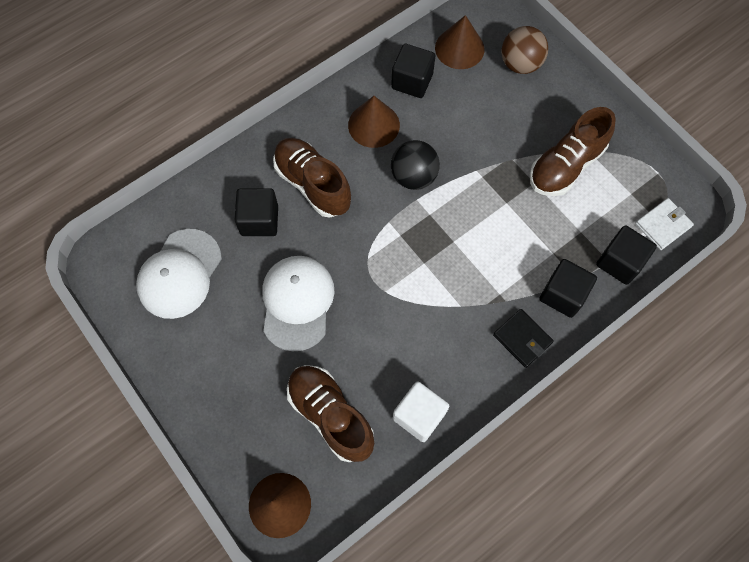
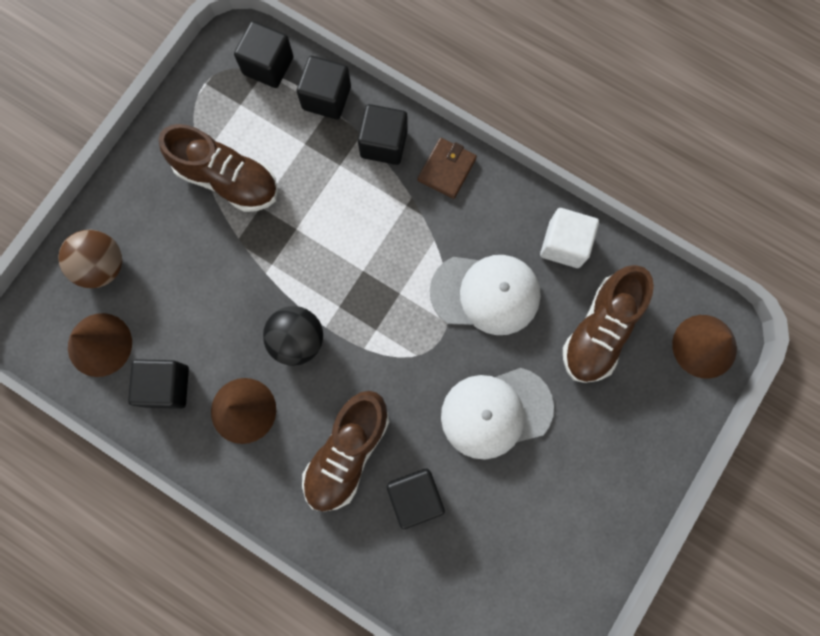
camera: 110 degrees left, 10 degrees up
white cap [136,229,222,319] -> white cap moved to [430,255,541,335]
black wallet [493,309,554,368] -> brown wallet [418,138,477,199]
white wallet [635,198,694,250] -> black cube [234,21,293,88]

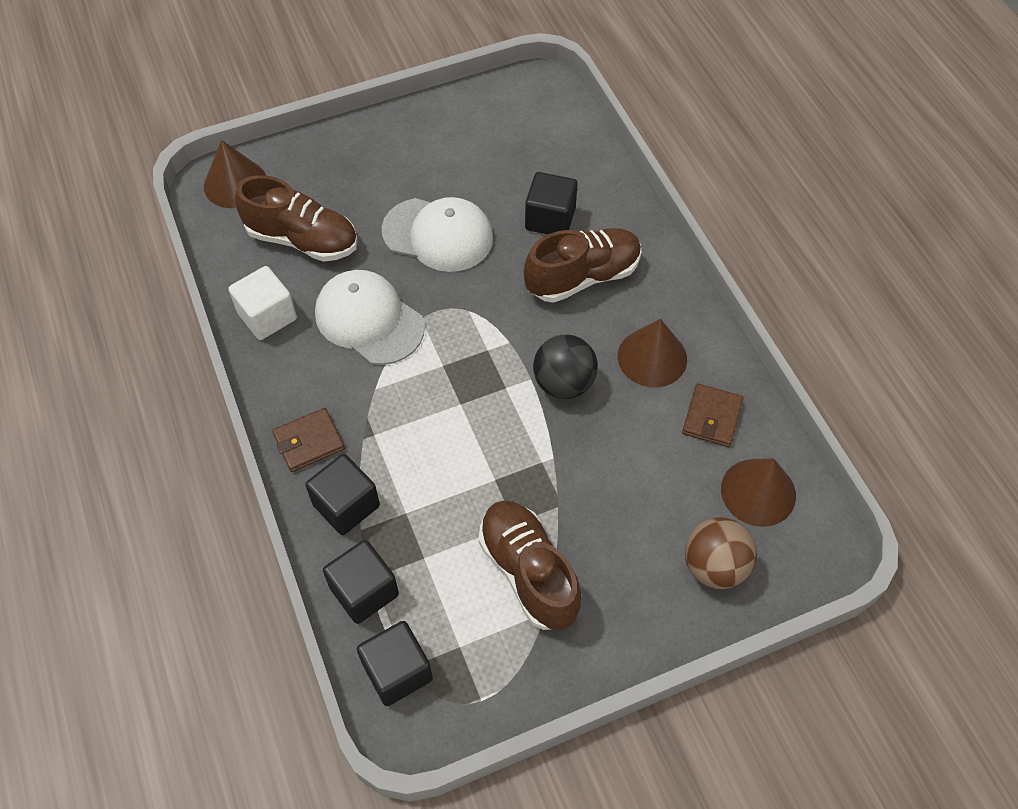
camera: 145 degrees left, 20 degrees down
black cube [128,359,189,409] -> brown wallet [682,383,744,447]
brown shoe [563,265,654,383] -> brown shoe turned 45 degrees clockwise [235,175,358,262]

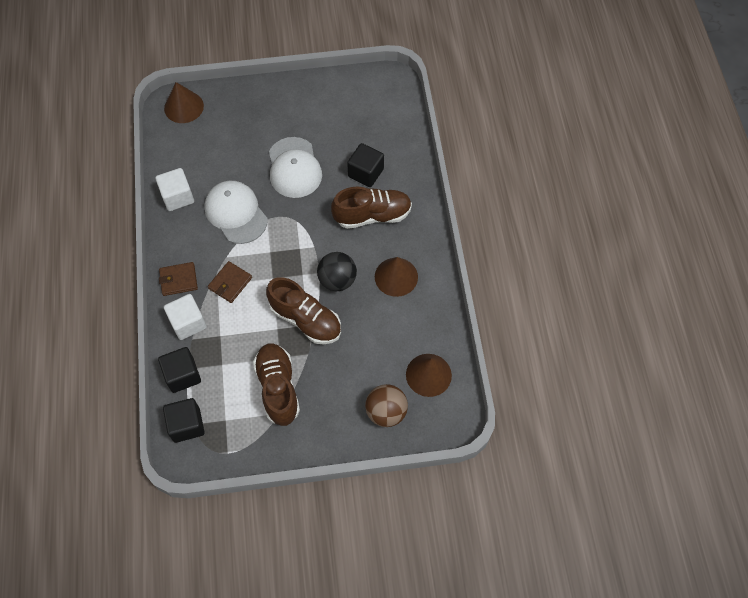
camera: 15 degrees right, 5 degrees up
brown shoe [235,175,358,262] -> brown shoe moved to [266,277,341,344]
black cube [305,454,380,535] -> white cube [164,294,207,340]
white cap [382,197,493,272] -> white cap turned 45 degrees clockwise [269,137,322,198]
brown wallet [682,383,744,447] -> brown wallet moved to [208,261,252,303]

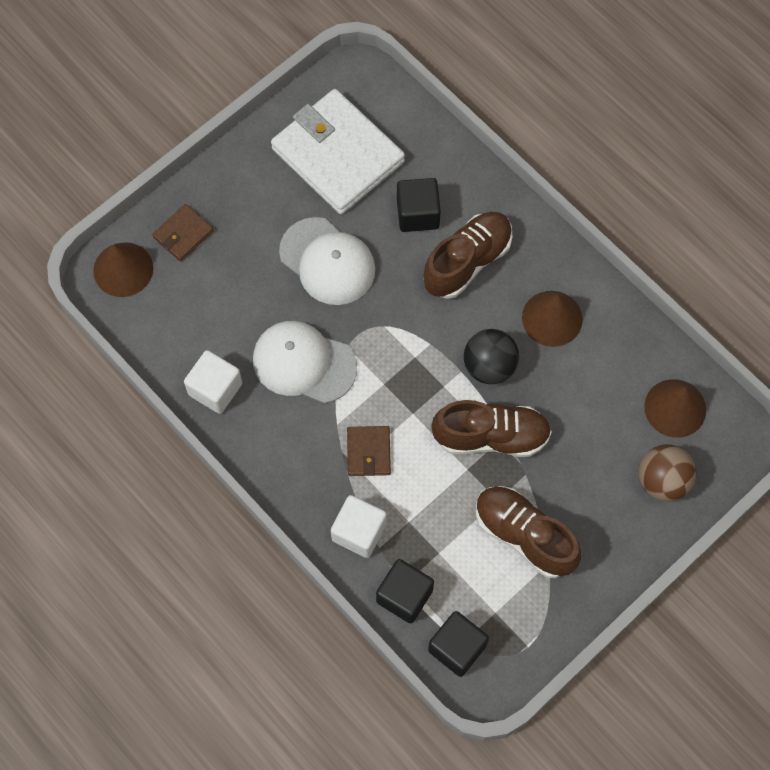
camera: 35 degrees left, 5 degrees up
brown wallet [159,262,198,296] -> brown wallet moved to [152,204,214,262]
none -> white wallet [271,89,405,214]

